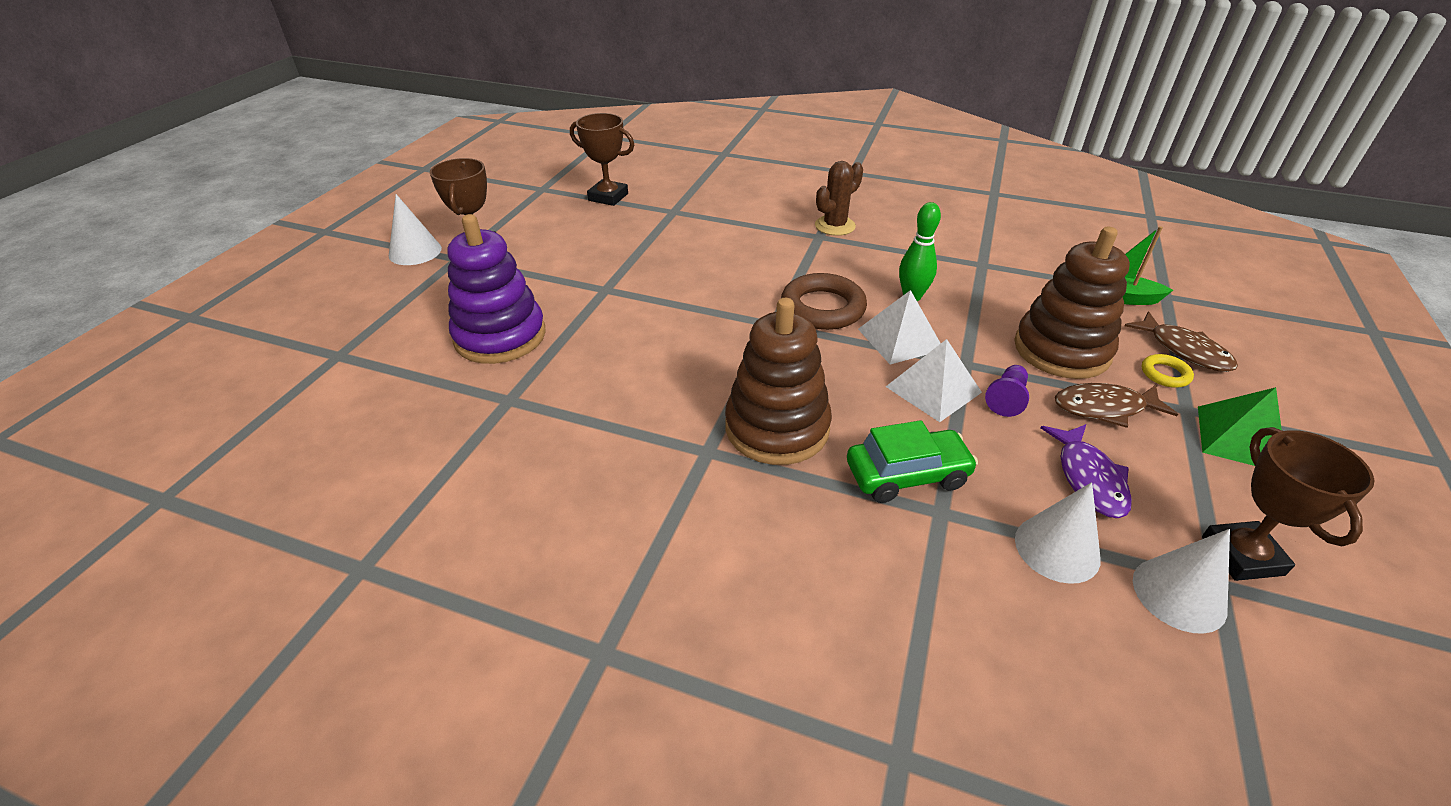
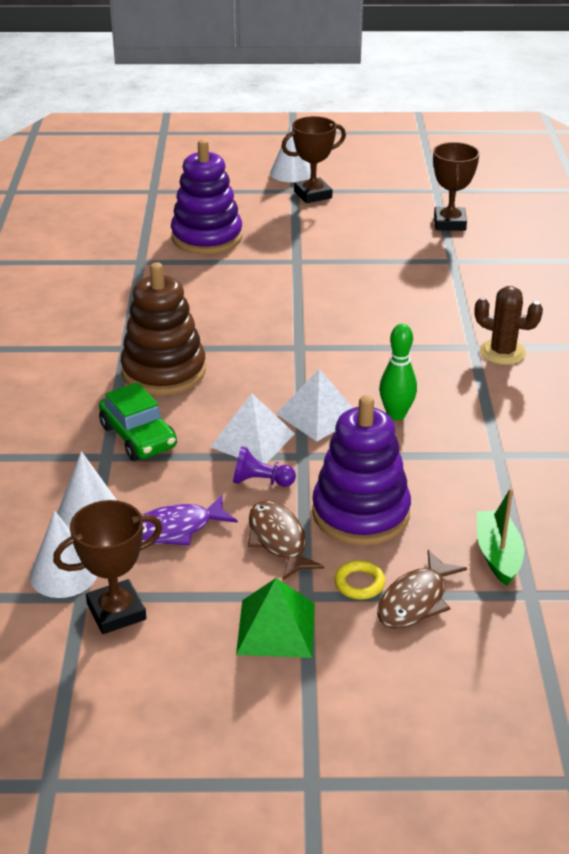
camera: 70 degrees right, 5 degrees down
brown ring [781,273,867,330] -> none
brown stacking toy [1014,227,1130,379] -> purple stacking toy [312,395,411,545]

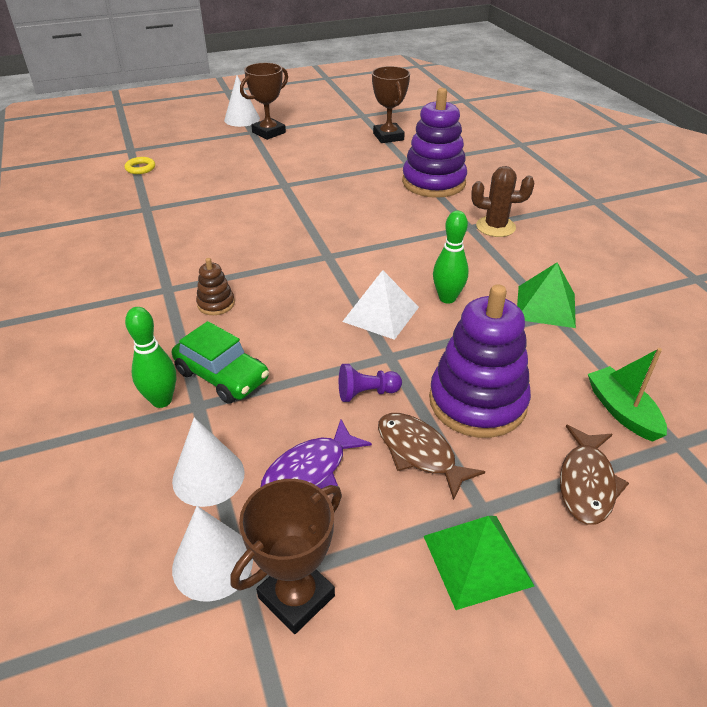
camera: 20 degrees left, 5 degrees up
brown stacking toy [121,263,206,395] -> brown stacking toy [196,258,235,315], size x0.45
purple stacking toy [171,139,242,254] -> purple stacking toy moved to [402,88,467,198]
white pyramid [210,393,295,464] -> none
yellow ring [334,560,385,599] -> yellow ring moved to [125,157,155,174]
none -> green bowling pin [125,307,176,408]
none -> green pyramid [517,263,576,328]

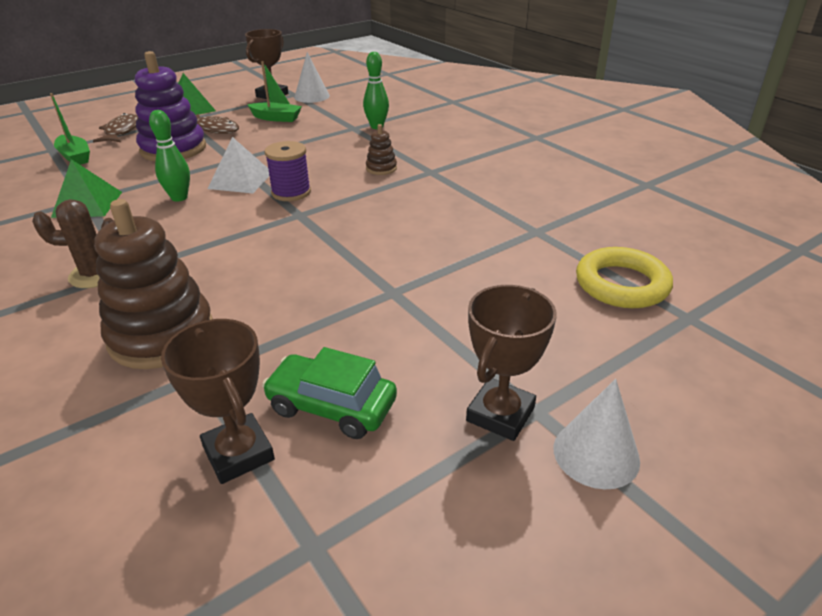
camera: 165 degrees right, 5 degrees down
yellow ring [125,157,155,174] -> yellow ring [576,247,673,308], size x2.03
green car [172,321,269,404] -> green car moved to [262,347,397,439]
white cone [172,417,244,507] -> none
purple fish [261,419,372,489] -> green boat [247,61,302,122]
purple pawn [339,364,402,402] -> none
purple stacking toy [402,88,467,198] -> brown stacking toy [94,199,213,369]
none -> purple spool [265,141,311,201]

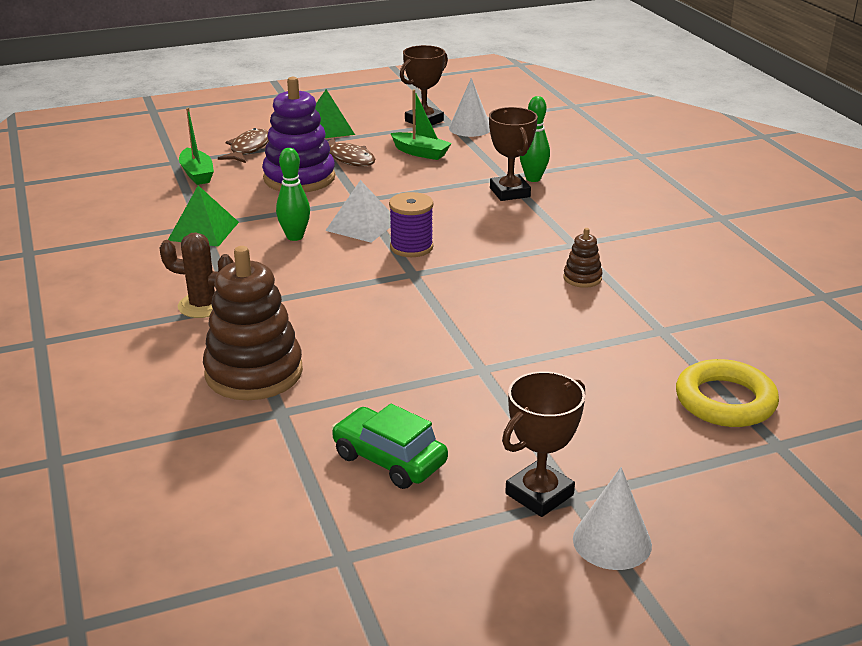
camera: 15 degrees right, 5 degrees down
brown trophy [161,319,275,484] -> brown trophy moved to [489,107,538,201]
brown stacking toy [366,124,397,175] -> brown stacking toy moved to [563,228,603,288]

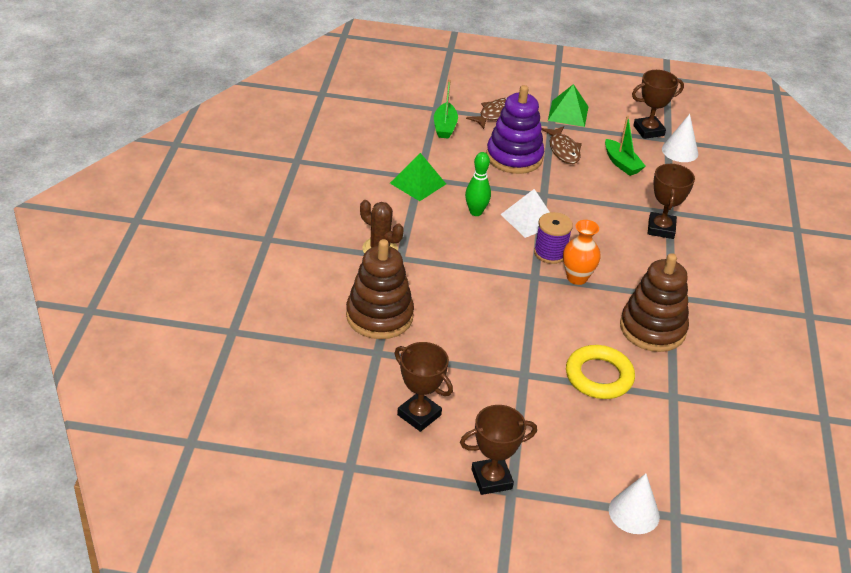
camera: 25 degrees right, 10 degrees up
green car [331,404,448,489] -> brown trophy [394,342,453,432]
green bowling pin [520,96,550,182] -> none
brown stacking toy [563,228,603,288] -> brown stacking toy [620,253,689,352], size x2.21
white cone [573,467,652,570] -> white cone moved to [609,474,660,534]
yellow ring [676,359,779,427] -> yellow ring moved to [566,345,635,399]
none -> orange vase [563,220,601,285]

